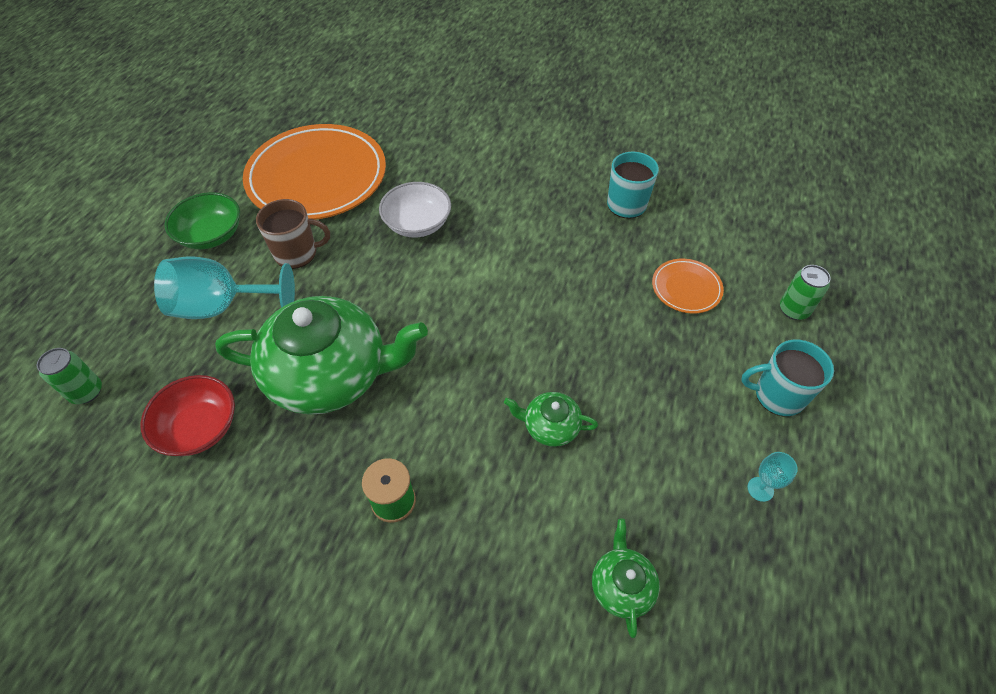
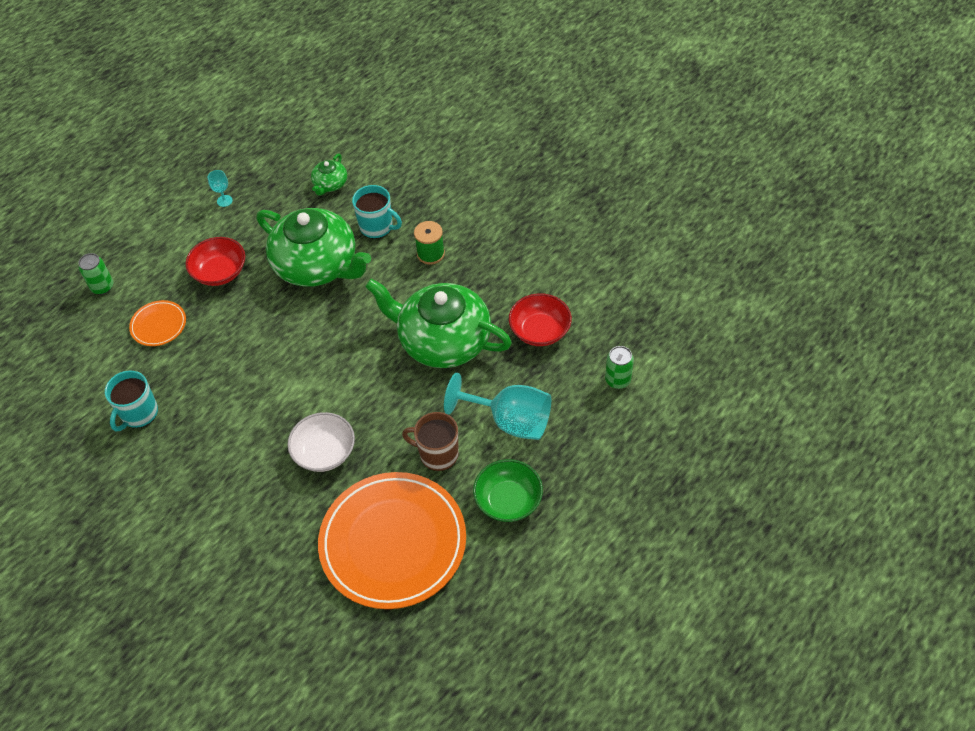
camera: 155 degrees left, 0 degrees up
green teapot [504,392,598,447] -> green teapot [257,208,371,287], size x2.30
turquoise mug [741,340,834,417] -> turquoise mug moved to [352,185,402,239]
none -> red bowl [185,237,245,286]

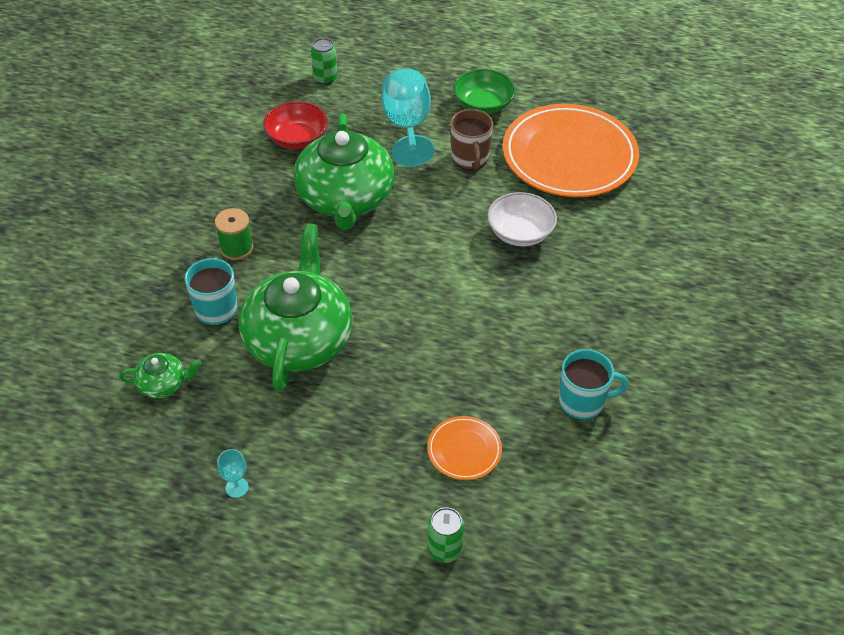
camera: 120 degrees left, 5 degrees down
red bowl [185,237,245,286] -> none

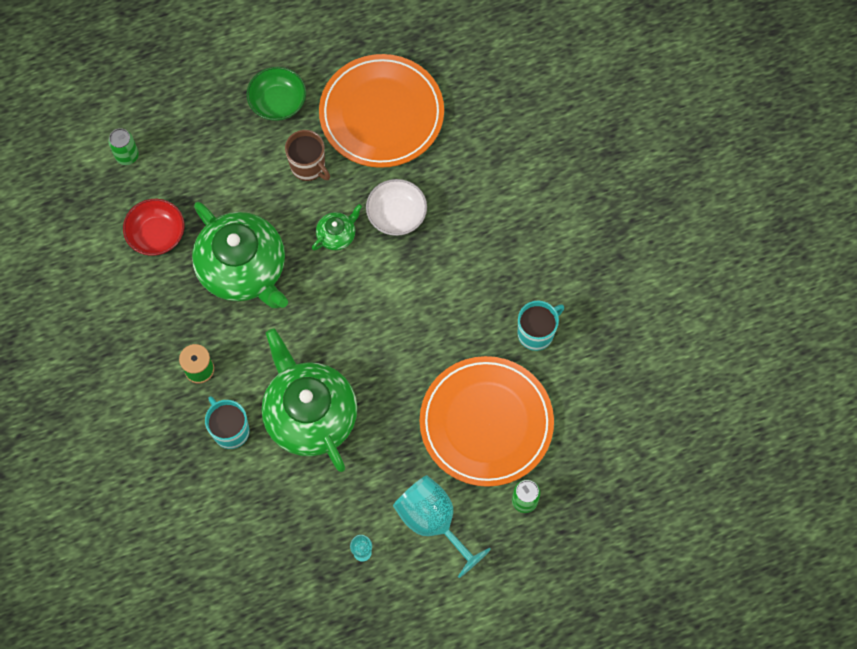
camera: 35 degrees left, 20 degrees up
green teapot [119,353,201,398] -> green teapot moved to [312,204,362,251]
turquoise goblet [381,68,434,167] -> turquoise goblet moved to [393,475,491,578]
orange plate [427,416,502,480] -> orange plate [420,356,554,487], size x2.28

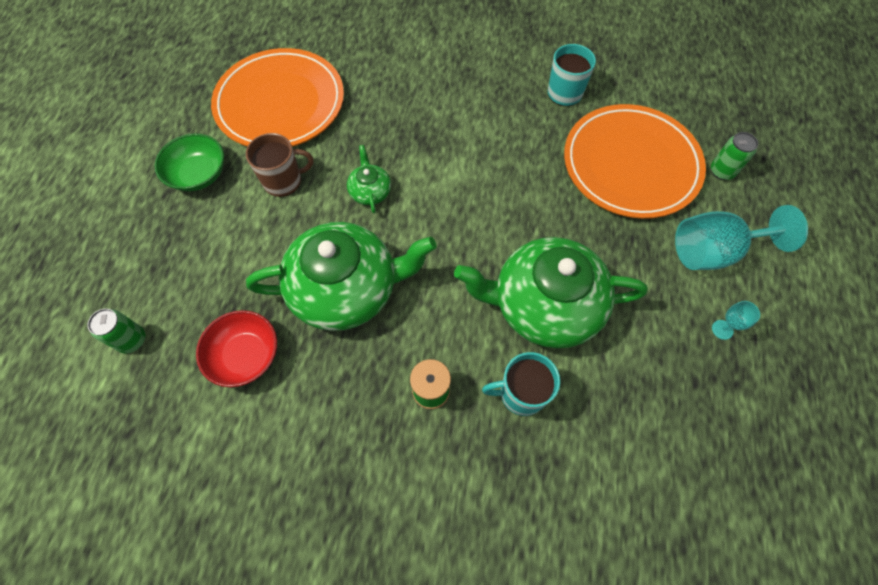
camera: 60 degrees left, 5 degrees down
white bowl [366,179,427,236] -> none

